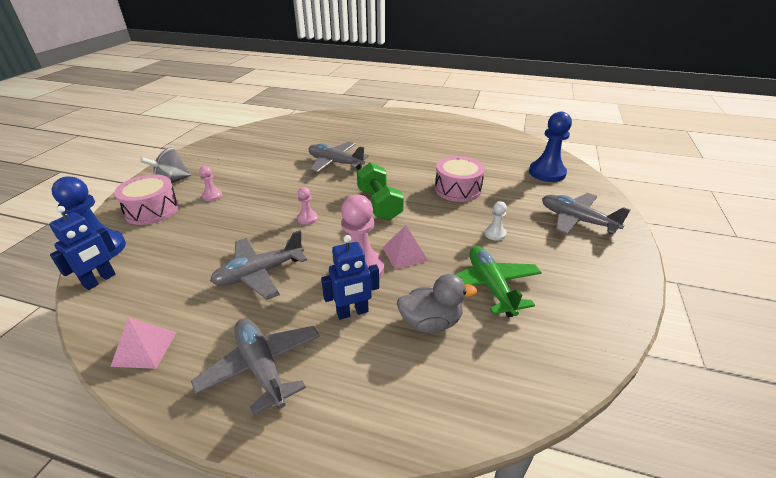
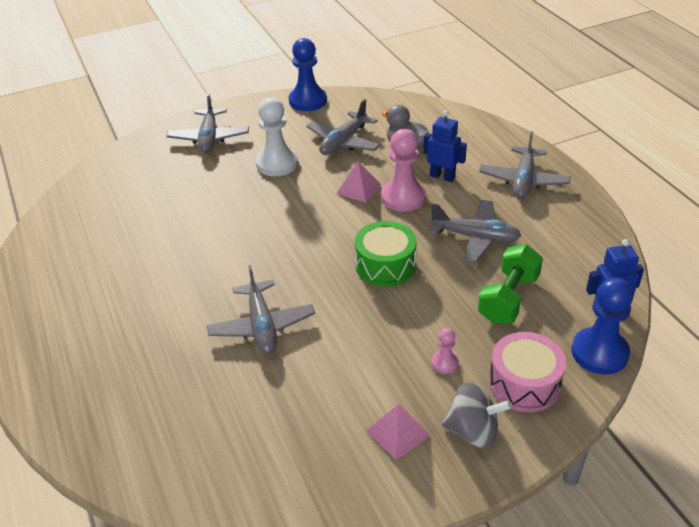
camera: 130 degrees left, 5 degrees up
pink pyramid [110,317,177,369] -> pink pyramid moved to [366,404,431,460]
pink pawn [297,187,318,225] -> green drum [355,221,417,287]
green dumbbell [357,162,404,221] -> green dumbbell moved to [478,244,543,324]
pink drum [435,156,485,202] -> none
green plane [454,246,542,317] -> grey plane [306,99,380,155]
white pawn [484,201,507,241] -> white pawn [256,97,298,176], size x2.05
blue pawn [529,112,572,182] -> blue pawn moved to [289,38,327,111]

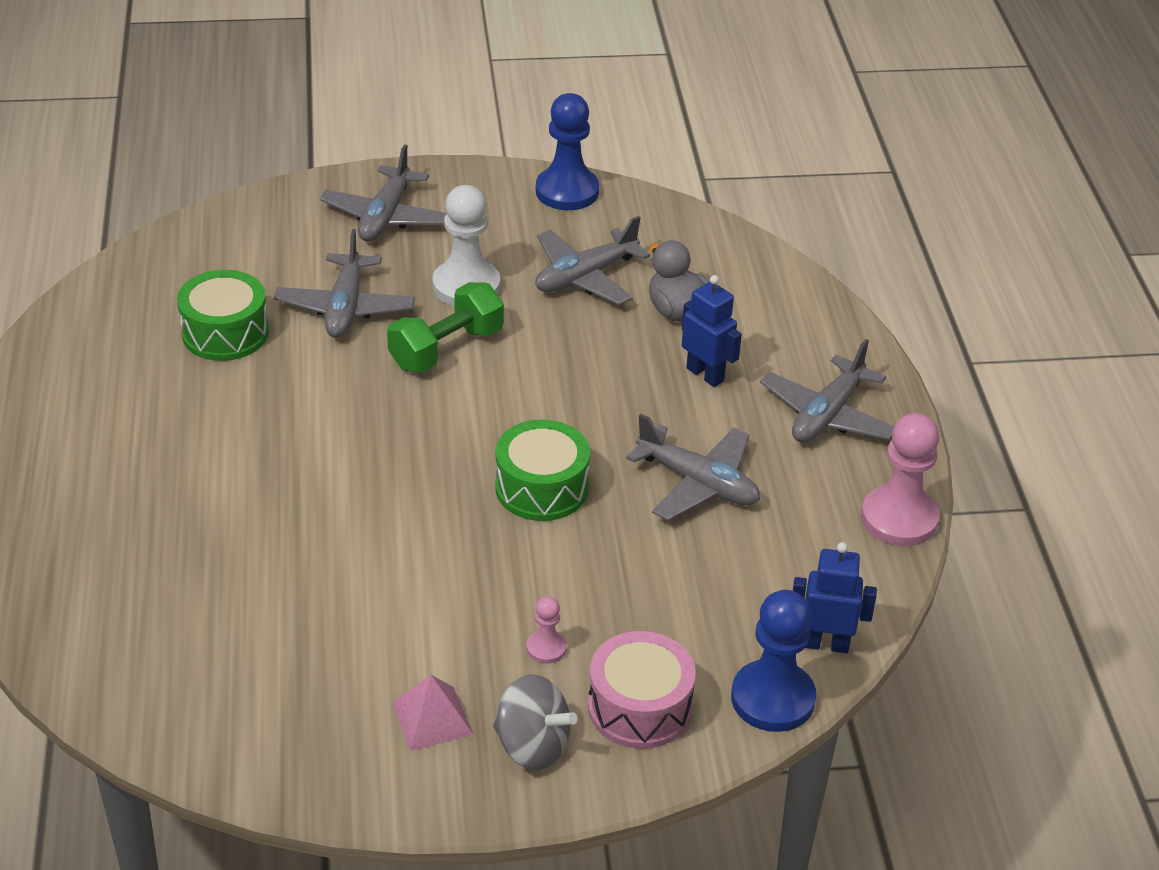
camera: 15 degrees right, 0 degrees up
grey plane [207,265,315,354] -> grey plane moved to [274,229,415,338]
pink pyramid [336,161,381,203] -> none
pink pawn [381,129,426,212] -> pink pawn moved to [861,413,939,546]
green dumbbell [478,244,543,324] -> green dumbbell moved to [387,282,504,372]
none -> green drum [177,270,269,361]

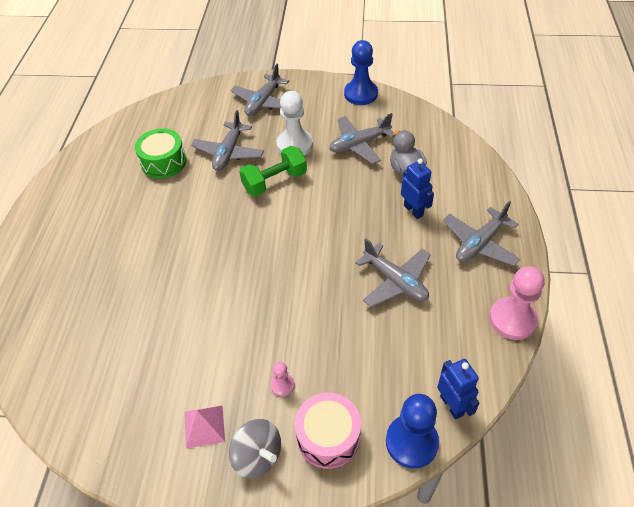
camera: 15 degrees right, 10 degrees up
green drum [495,419,590,521] -> none
blue robot [793,542,877,653] -> blue robot turned 45 degrees clockwise [437,359,479,419]

